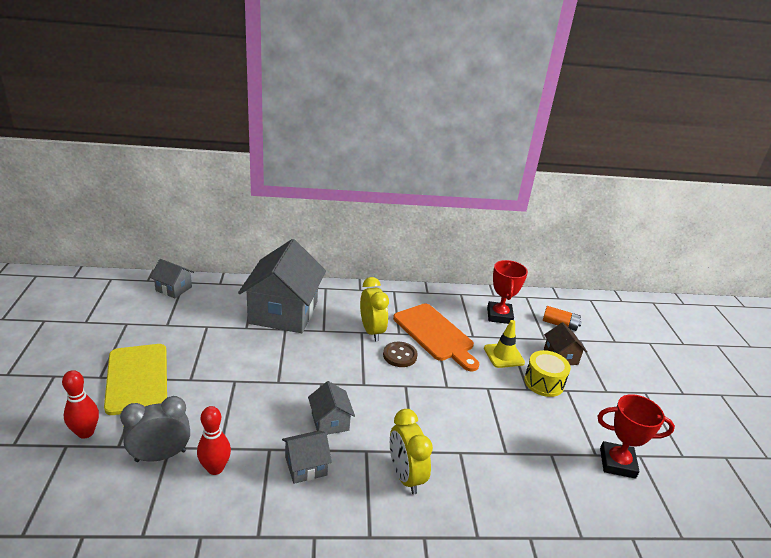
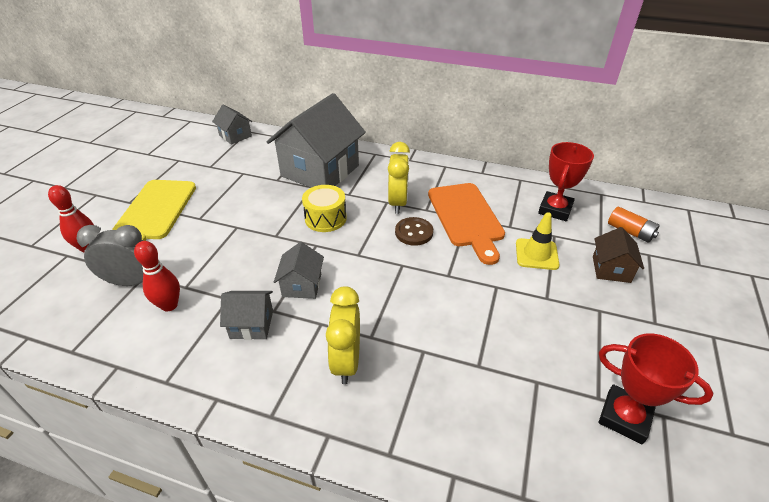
camera: 25 degrees right, 10 degrees up
yellow drum [524,350,571,397] -> yellow drum moved to [302,185,347,232]

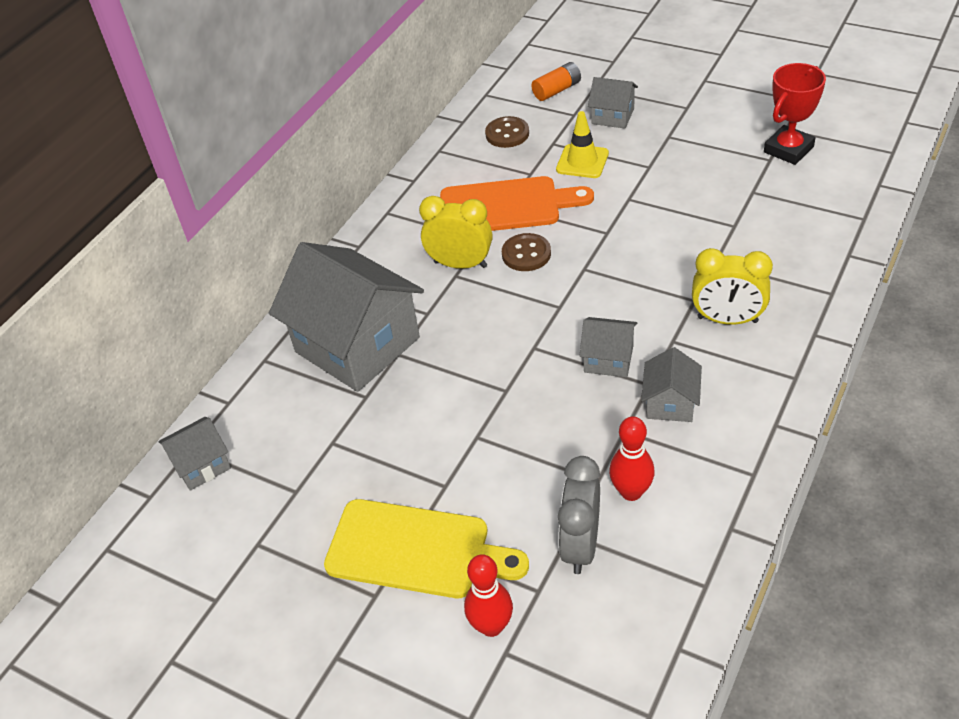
camera: 75 degrees left, 5 degrees up
yellow drum [302,185,347,232] -> none
red trophy [538,142,594,221] -> brown button [485,116,529,148]
brown house [593,227,644,283] -> grey house [588,77,638,129]

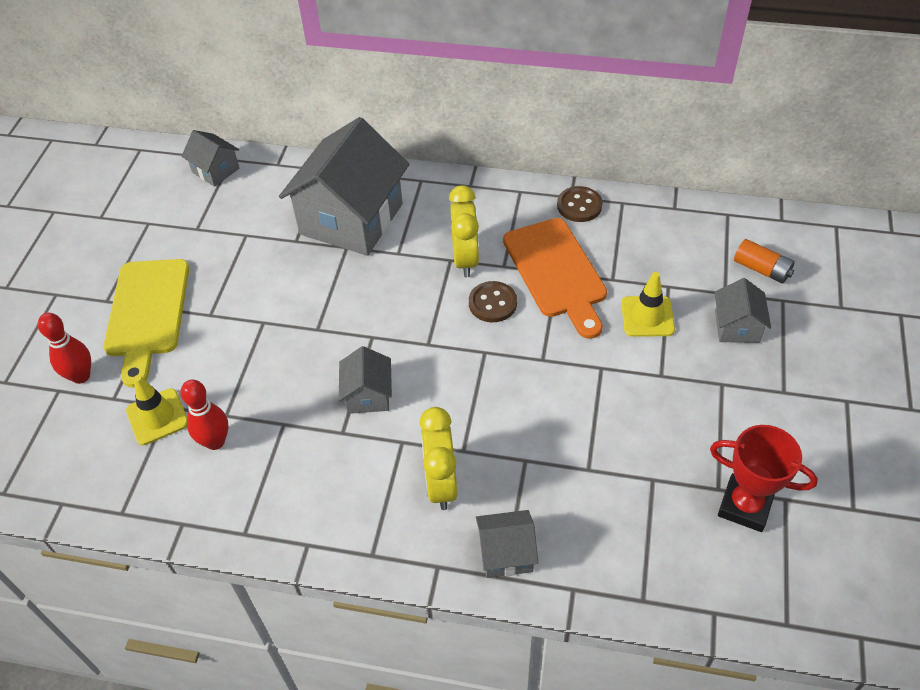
camera: 70 degrees right, 5 degrees up
brown button [485,116,529,148] -> brown button moved to [557,186,602,222]
grey clock [558,456,600,574] -> yellow traffic cone [126,375,187,445]
grey house [641,347,702,422] -> grey house moved to [476,510,538,578]

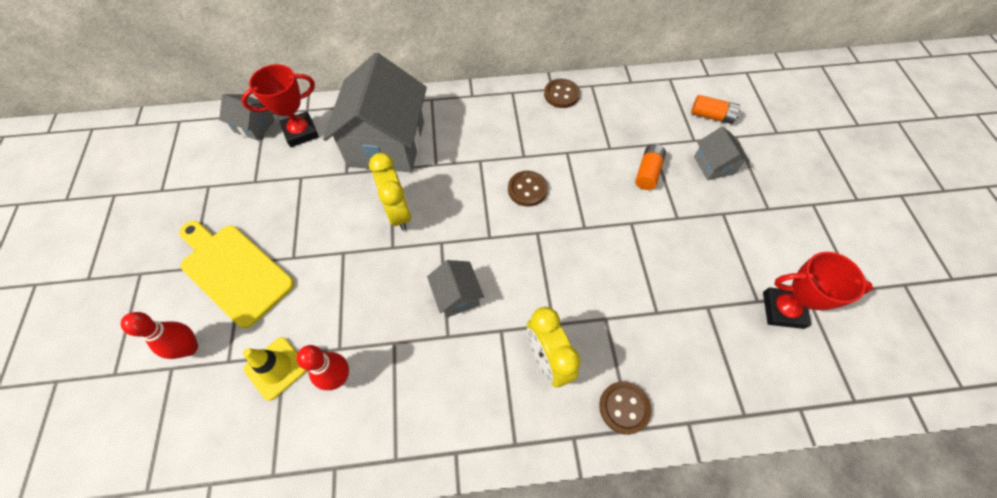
camera: 20 degrees left, 10 degrees up
yellow cutting board [104,259,189,388] -> yellow cutting board turned 150 degrees clockwise [179,221,294,328]
yellow clock [449,185,479,277] -> yellow clock moved to [369,153,411,231]
grey house [476,510,538,578] -> brown button [599,381,651,435]
orange cutting board [503,218,607,339] -> none
yellow traffic cone [621,272,675,337] -> orange battery [635,144,666,190]
none -> red trophy [241,64,319,147]

